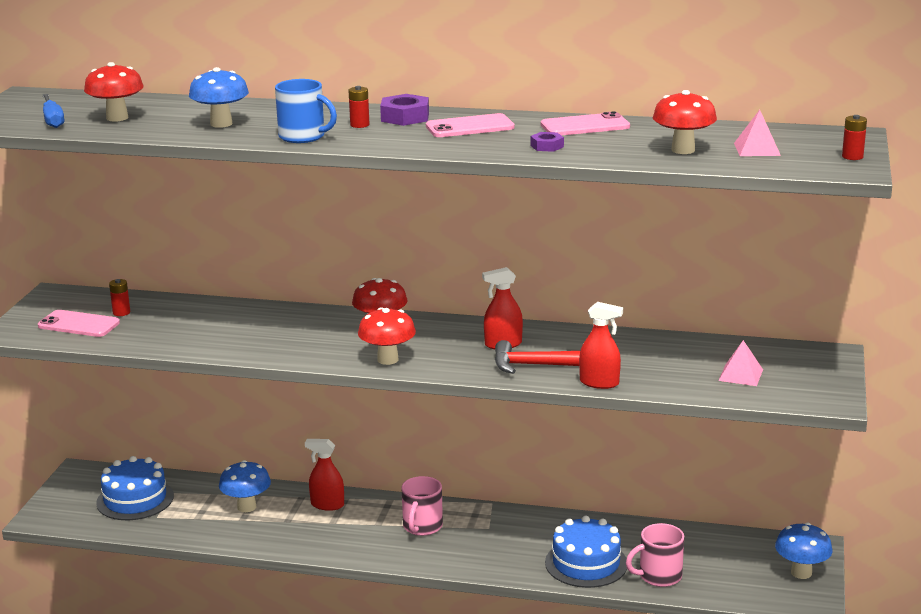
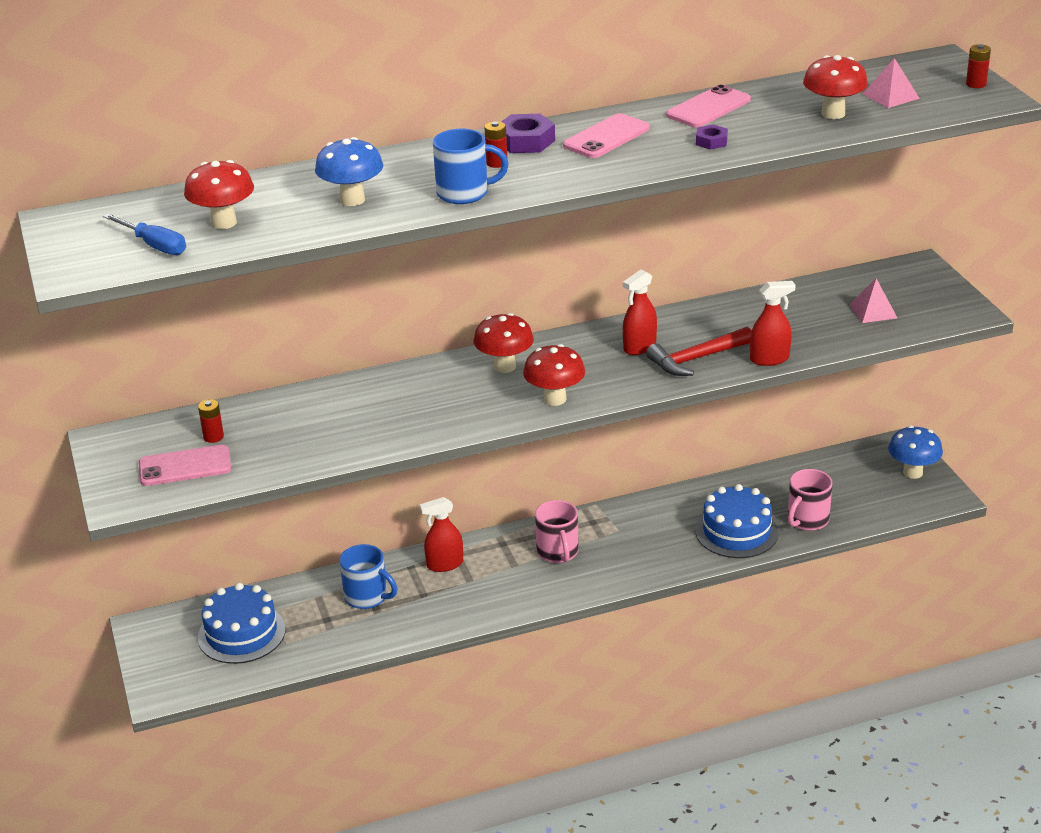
camera: 30 degrees left, 10 degrees up
blue mushroom [219,460,271,512] -> blue mug [339,544,397,609]

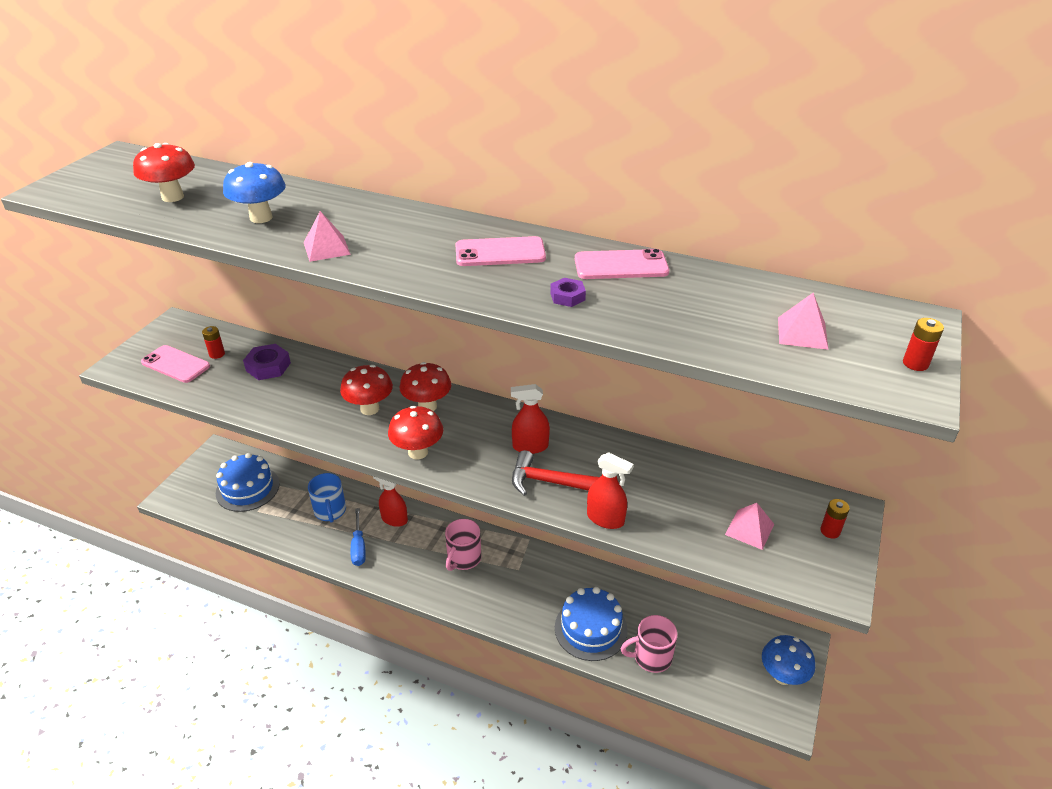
camera: 40 degrees right, 5 degrees up
blue screwdriver [103,213,186,255] -> blue screwdriver moved to [351,508,366,566]
blue mug [433,129,509,204] -> pink pyramid [304,211,351,262]
red battery [484,121,508,168] -> red battery moved to [820,499,850,539]
purple nut [501,114,555,153] -> purple nut moved to [243,344,291,380]
red mushroom [803,55,868,119] -> red mushroom moved to [340,365,393,415]

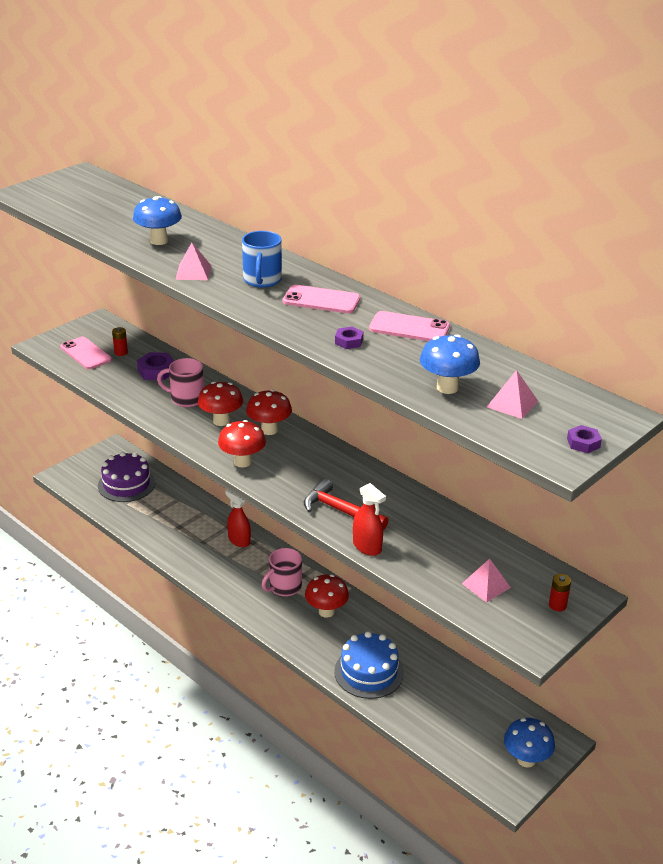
camera: 20 degrees right, 5 degrees down
red mushroom [133,143,195,202] -> red mushroom moved to [305,574,349,618]
blue cake [216,453,279,512] -> purple cake [98,452,155,502]
blue mug [308,473,346,523] -> blue mug moved to [242,231,282,288]
blue screwdriver [351,508,366,566] -> none
red spray bottle [511,384,550,454] -> none
pink mug [621,615,677,673] -> pink mug moved to [157,358,204,407]
red battery [903,318,944,371] -> purple nut [567,425,602,453]
none -> blue mushroom [420,335,480,394]

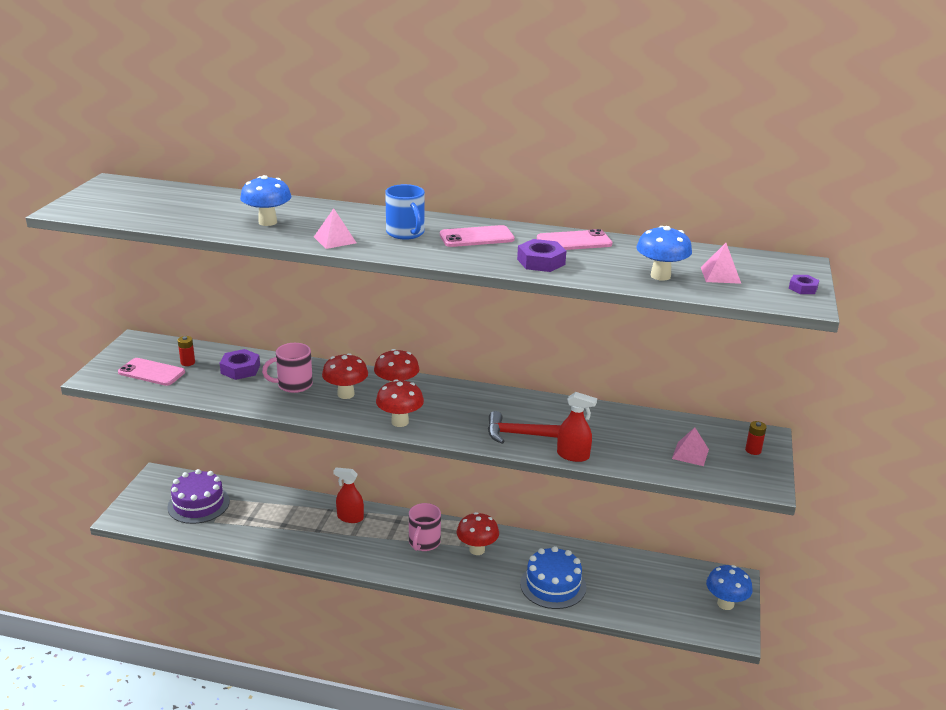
camera: 30 degrees left, 5 degrees down
purple nut [335,327,364,349] -> purple nut [517,239,566,272], size x1.70

